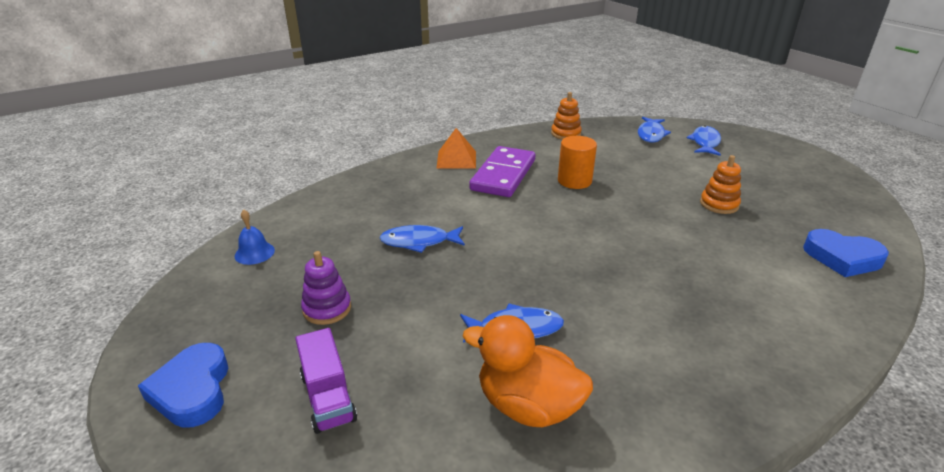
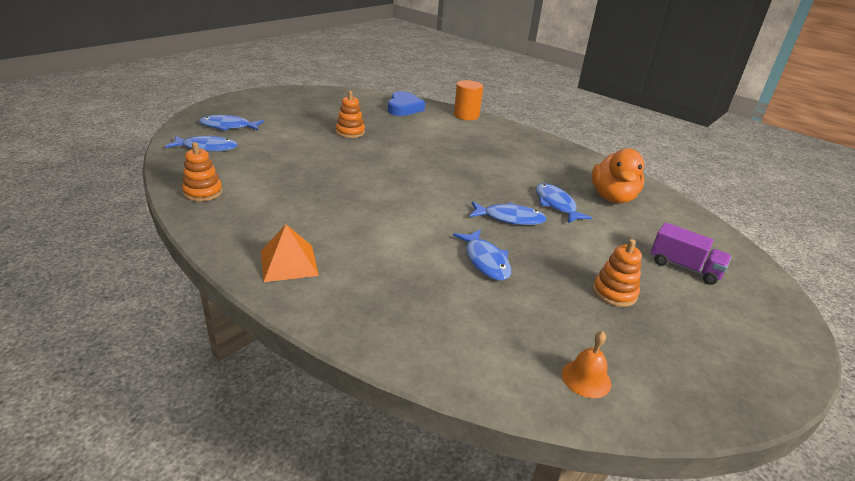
camera: 110 degrees left, 0 degrees up
blue heart [138,343,228,428] -> none
blue bell [234,209,275,265] -> orange bell [562,331,611,398]
purple truck [295,328,357,434] -> purple truck turned 75 degrees clockwise [651,222,732,285]
purple stacking toy [301,251,351,325] -> orange stacking toy [593,239,642,307]
purple domino [469,146,535,197] -> none
orange cylinder [558,136,597,189] -> orange cylinder moved to [454,80,483,120]
none -> blue fish [470,201,547,225]

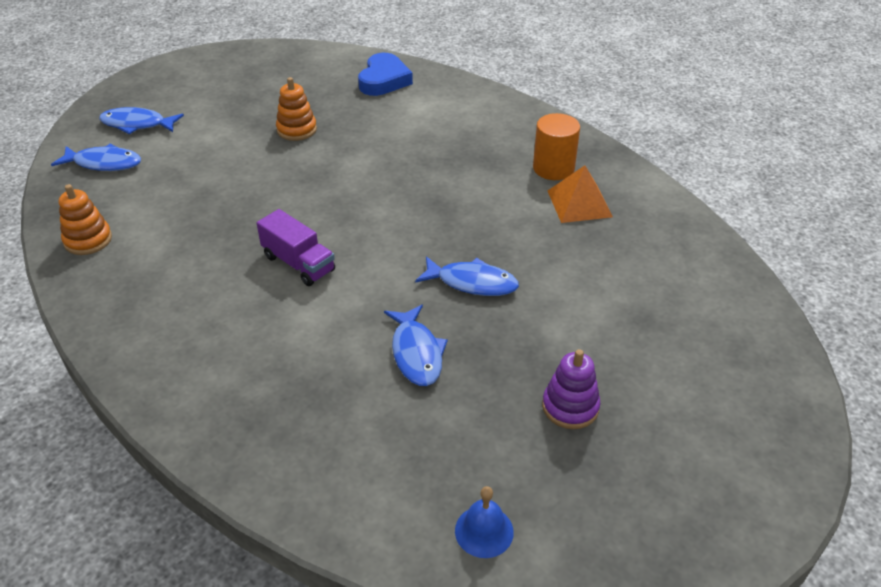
camera: 10 degrees right, 10 degrees up
orange pyramid [261,225,319,282] -> orange pyramid moved to [548,165,613,223]
orange cylinder [454,80,483,120] -> orange cylinder moved to [533,113,580,180]
blue fish [536,183,592,223] -> none
orange bell [562,331,611,398] -> blue bell [455,486,514,558]
orange duck [592,148,644,203] -> none
orange stacking toy [593,239,642,307] -> purple stacking toy [542,349,600,429]
purple truck [651,222,732,285] -> purple truck moved to [257,209,335,286]

